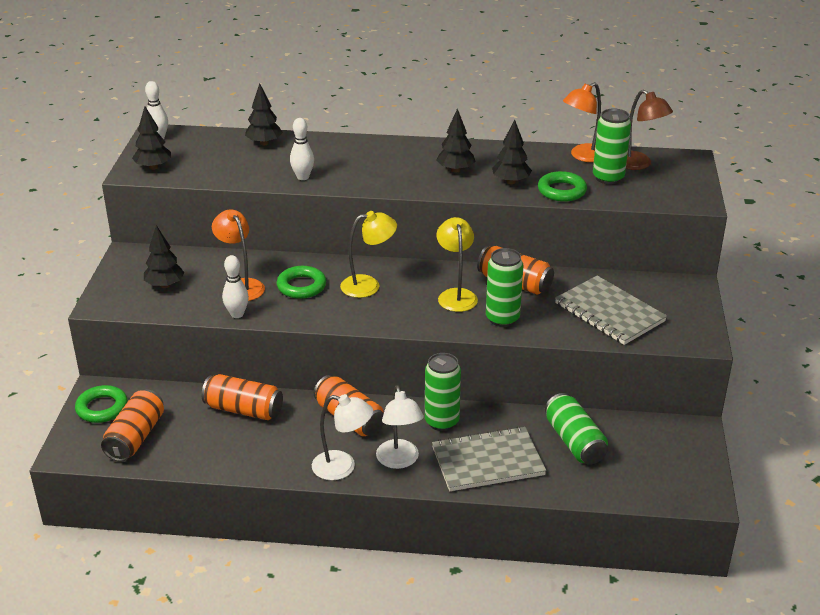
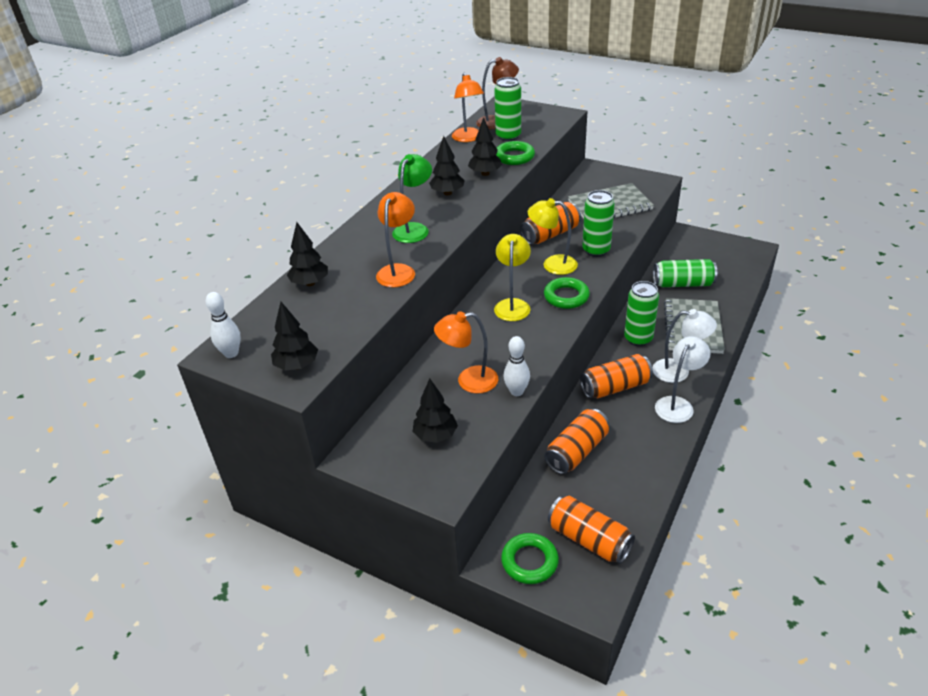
camera: 65 degrees left, 5 degrees up
green ring [276,266,326,299] -> green ring moved to [544,277,590,309]
white bowling pin [290,118,314,180] -> orange lamp [376,192,415,287]
none -> green lamp [392,154,432,243]

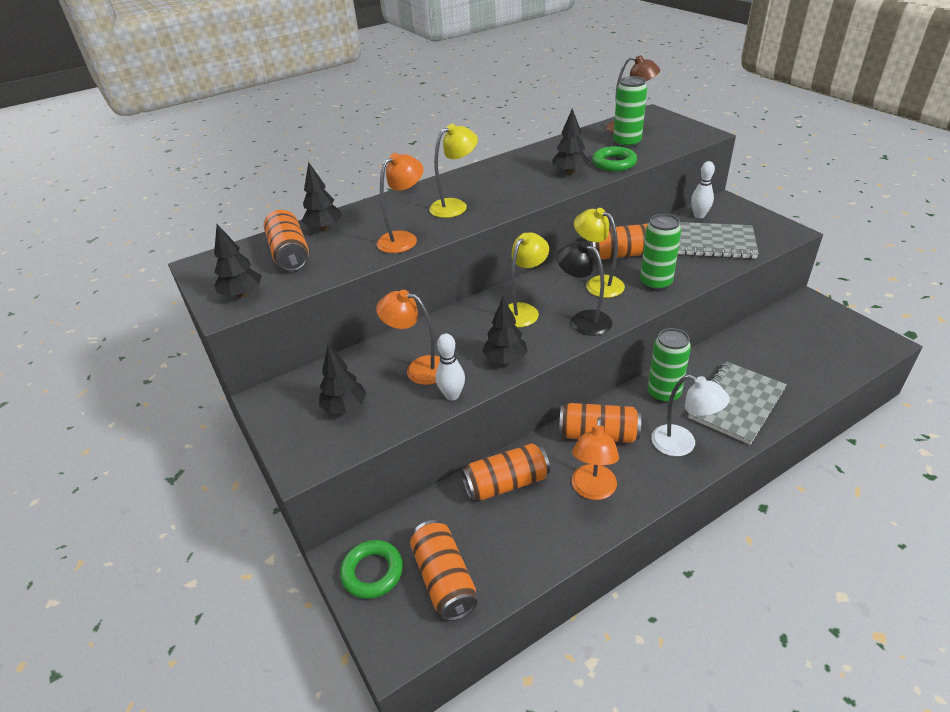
camera: 30 degrees right, 0 degrees up
white bowling pin [206,292,241,358] -> white bowling pin moved to [691,161,715,218]
green lamp [392,154,432,243] -> yellow lamp [429,124,478,218]
black tree [429,136,465,195] -> black tree moved to [483,297,528,364]
orange lamp [452,73,484,142] -> orange lamp moved to [572,417,619,500]
green ring [544,277,590,309] -> black lamp [557,241,612,336]
green can [653,259,717,287] -> none
white lamp [655,336,711,423] -> none
none -> orange can [264,210,309,271]

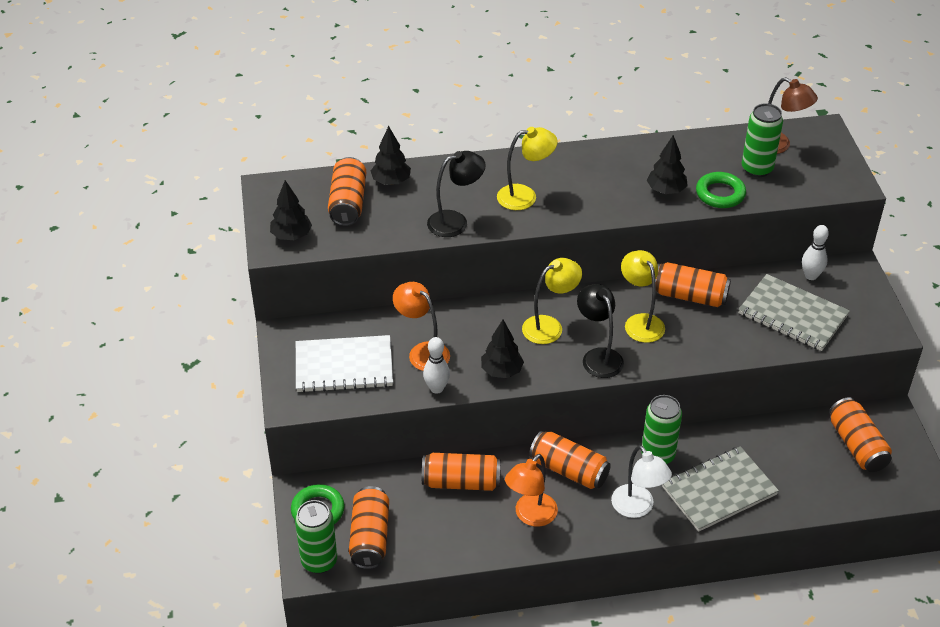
camera: 20 degrees right, 5 degrees up
black tree [319,345,367,414] -> white notebook [296,335,393,393]
orange lamp [377,153,424,253] -> black lamp [427,151,486,237]
green can [640,214,681,291] -> green can moved to [295,500,337,573]
none -> orange can [829,397,892,472]

